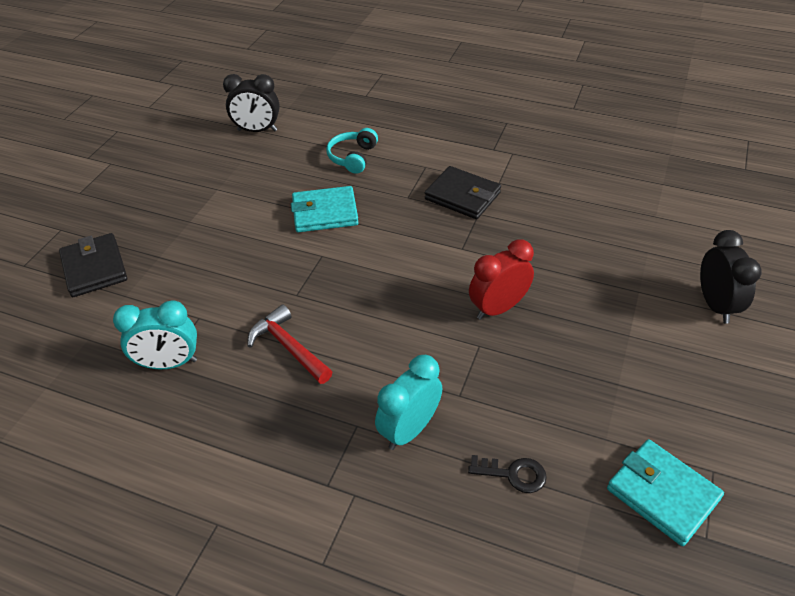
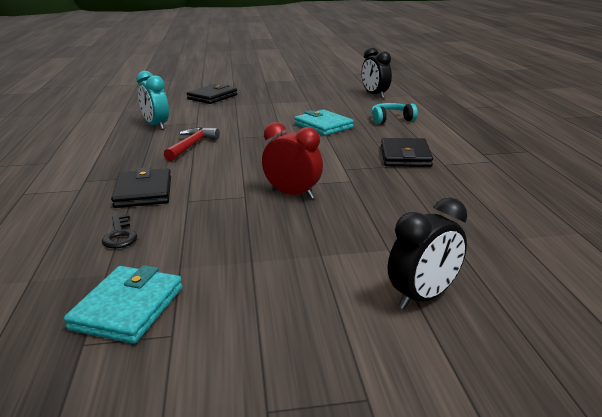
camera: 60 degrees right, 20 degrees down
turquoise clock [375,355,442,450] -> black wallet [111,167,171,208]

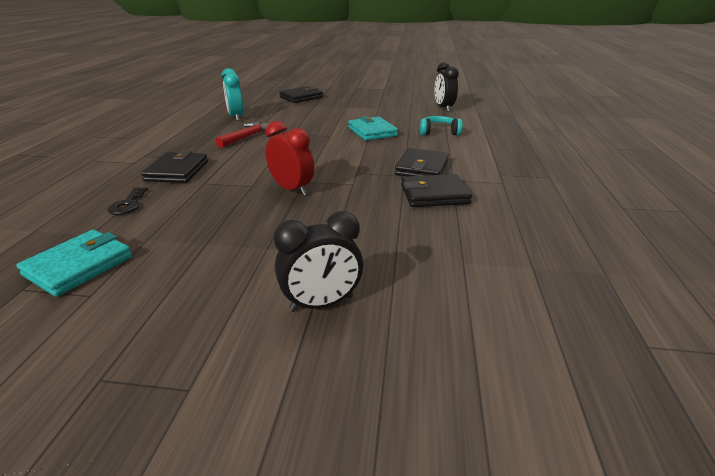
camera: 15 degrees right, 5 degrees up
none -> black wallet [401,174,472,207]

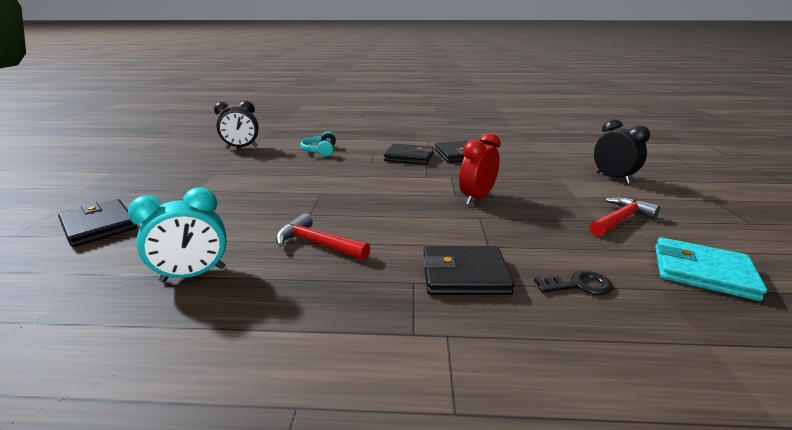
camera: 95 degrees left, 5 degrees down
turquoise wallet [348,116,398,141] -> none
none -> red hammer [589,197,660,237]

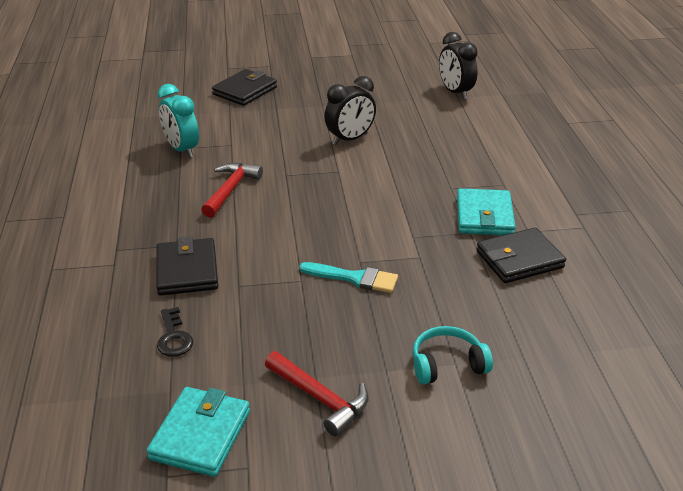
camera: 80 degrees right, 10 degrees up
turquoise headphones [301,132,336,157] -> turquoise headphones moved to [413,326,493,384]
black wallet [384,144,434,165] -> turquoise wallet [457,188,516,235]
red clock [459,133,501,205] -> turquoise brush [299,262,398,293]
black clock [594,119,650,184] -> black clock moved to [324,76,376,145]

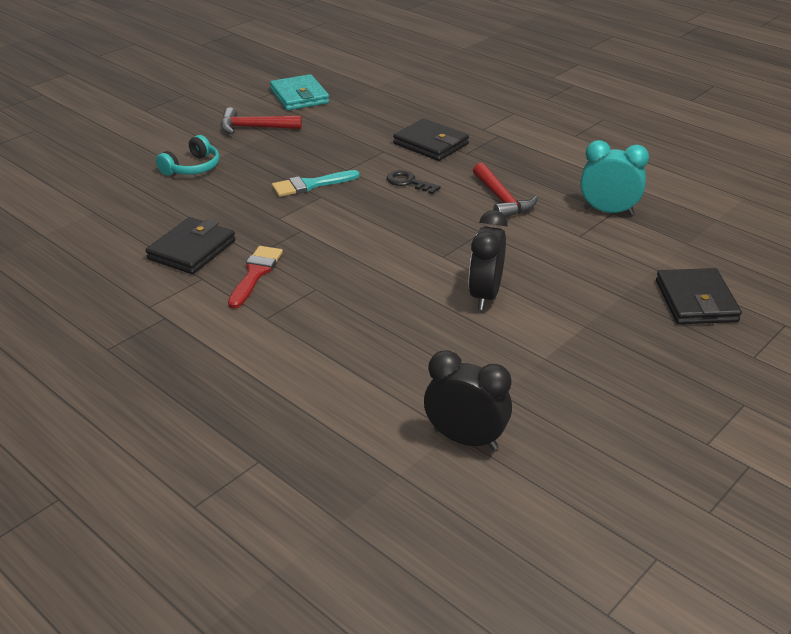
camera: 140 degrees right, 0 degrees up
black key [157,307,193,357] -> black key moved to [387,170,441,194]
turquoise wallet [457,188,516,235] -> red brush [228,246,283,309]

